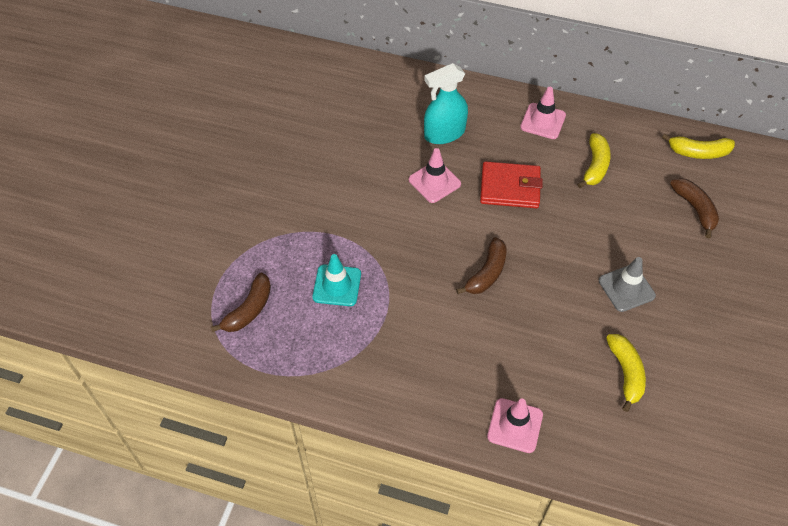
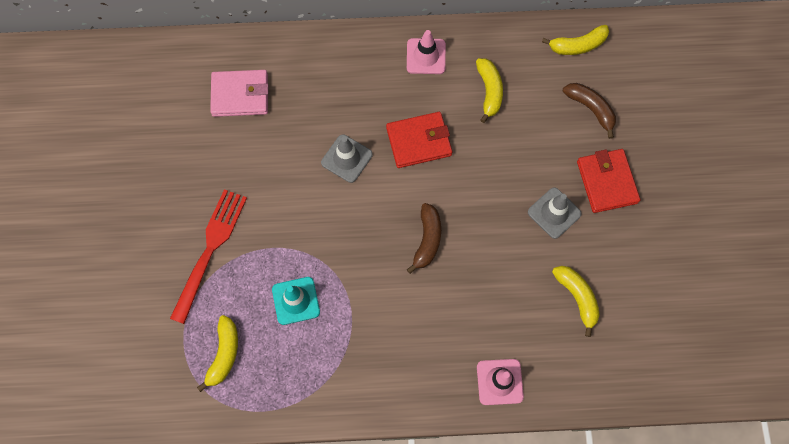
camera: 20 degrees left, 15 degrees up
brown banana [211,273,271,332] -> yellow banana [197,315,238,392]
pink traffic cone [409,148,461,203] -> grey traffic cone [321,134,373,183]
turquoise spray bottle [424,63,468,144] -> none
none -> red fork [170,189,247,324]
none -> pink wallet [210,70,268,117]
none -> red wallet [577,149,640,213]

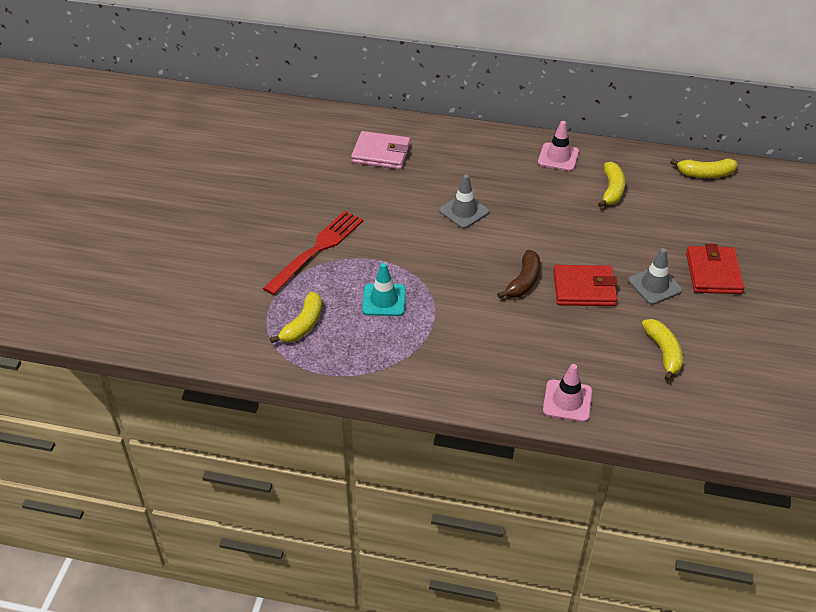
camera: 15 degrees right, 25 degrees down
red wallet [386,112,452,168] -> red wallet moved to [553,265,618,306]
brown banana [563,83,616,139] -> none

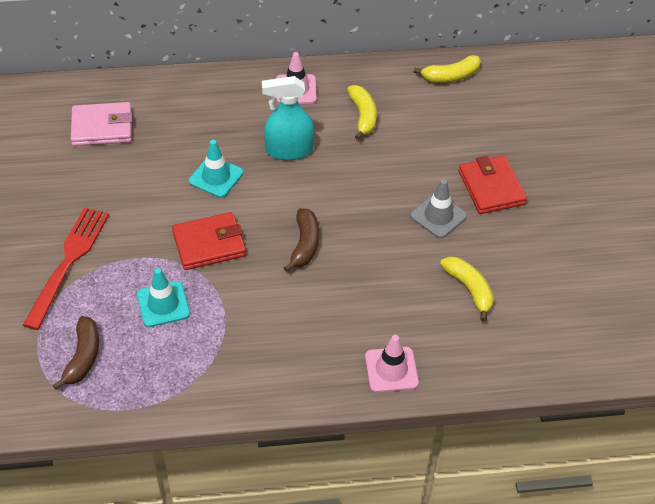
camera: 20 degrees left, 5 degrees up
yellow banana [270,291,322,343] -> brown banana [53,316,99,390]
grey traffic cone [439,174,489,229] -> turquoise traffic cone [189,140,243,198]
red wallet [553,265,618,306] -> red wallet moved to [172,212,246,270]
none -> turquoise spray bottle [262,76,314,160]

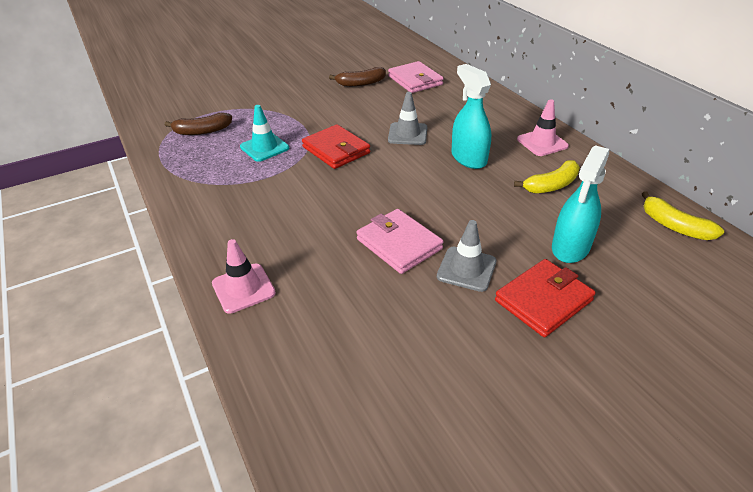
camera: 70 degrees right, 10 degrees down
red fork [23,207,109,330] -> none
turquoise traffic cone [189,140,243,198] -> grey traffic cone [388,92,427,145]
brown banana [284,208,319,272] -> brown banana moved to [329,67,386,87]
yellow banana [440,256,494,321] -> none
none -> pink wallet [357,209,443,274]
none -> turquoise spray bottle [552,145,609,263]

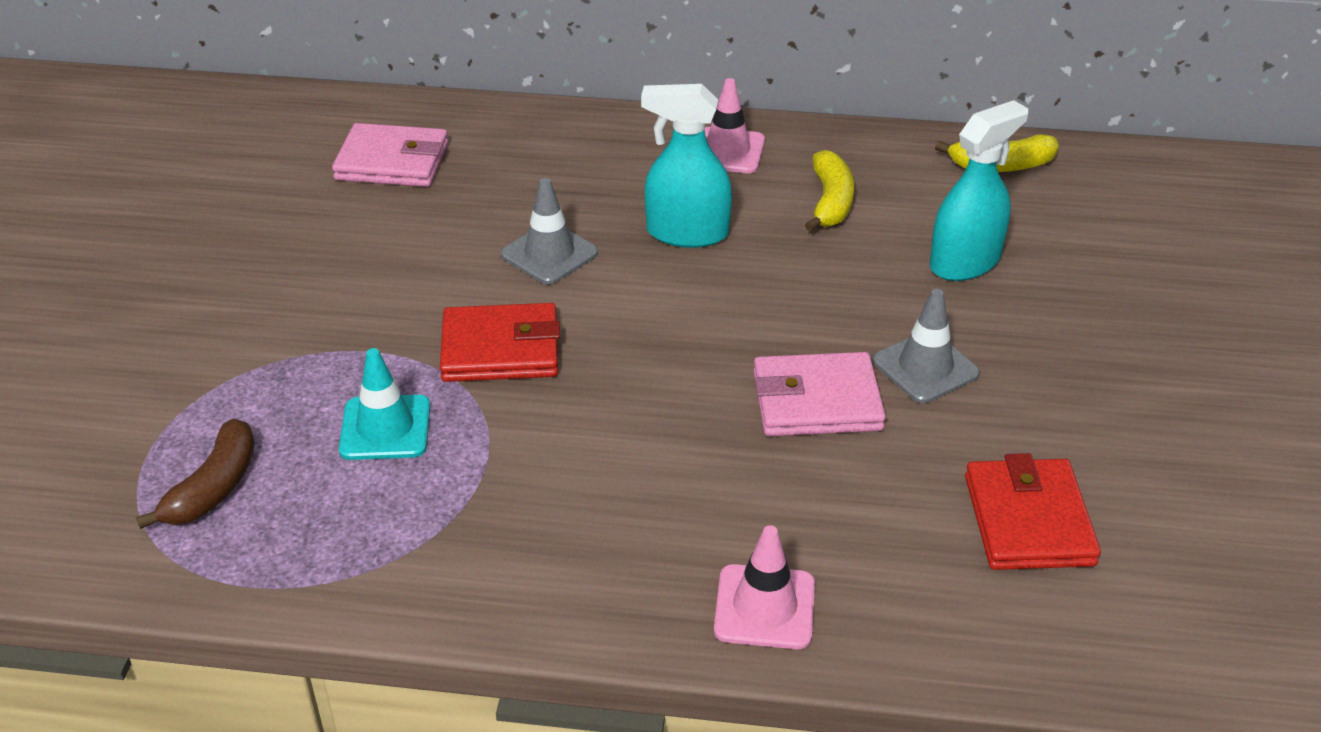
camera: 55 degrees left, 0 degrees up
brown banana [329,67,386,87] -> none
red wallet [495,259,596,337] -> red wallet moved to [965,453,1101,570]
turquoise spray bottle [552,145,609,263] -> turquoise spray bottle turned 105 degrees counterclockwise [930,100,1028,281]

